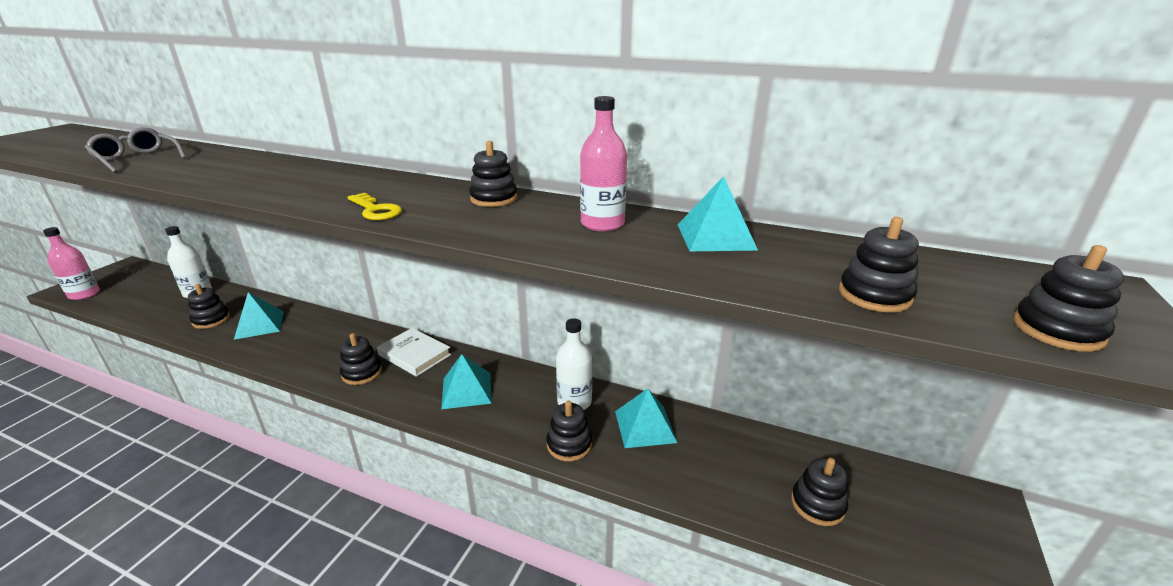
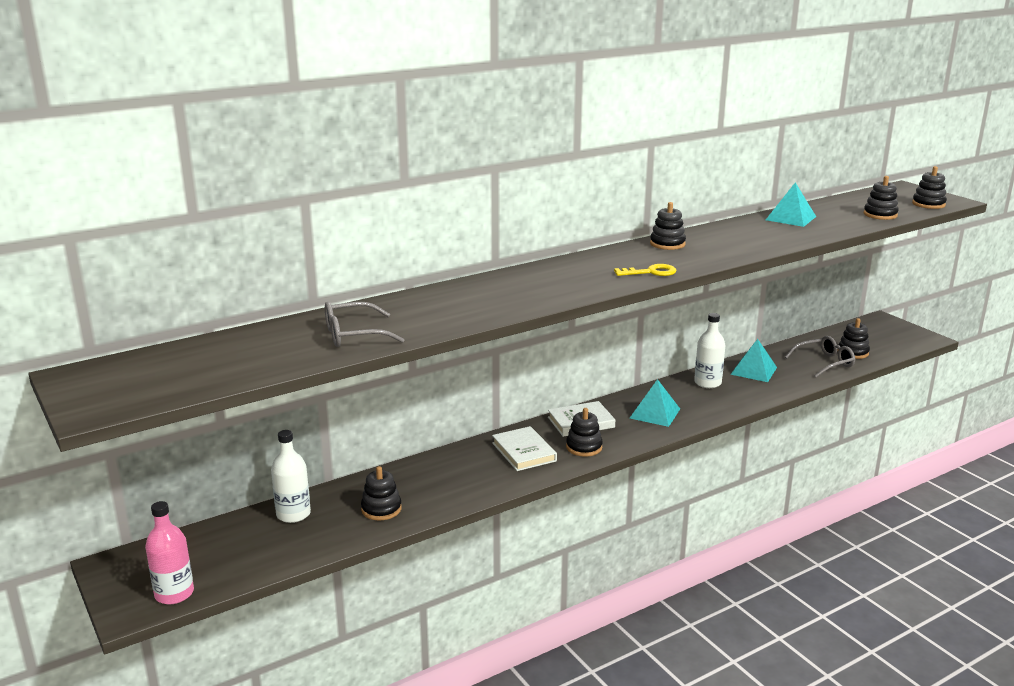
camera: 55 degrees left, 5 degrees down
turquoise pyramid [234,292,284,340] -> none
black stacking toy [546,401,592,461] -> none
pink bottle [580,96,627,232] -> none
none -> white book [492,426,557,471]
none -> grey glasses [785,336,855,377]

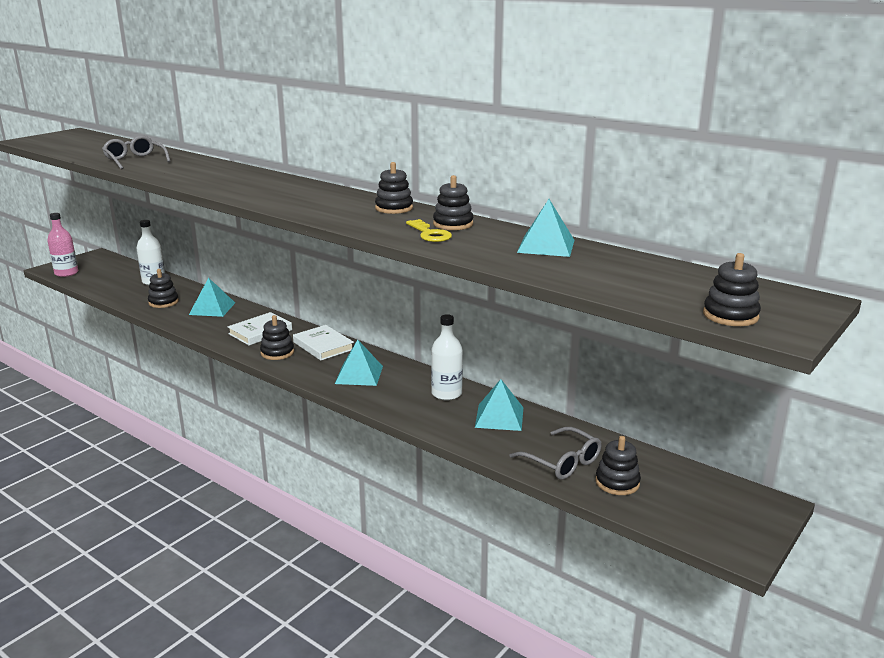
camera: 70 degrees right, 0 degrees up
yellow key [614,264,677,276] -> yellow key moved to [406,219,452,242]
black stacking toy [863,176,899,220] -> black stacking toy moved to [433,175,473,230]
none -> turquoise pyramid [189,278,235,317]

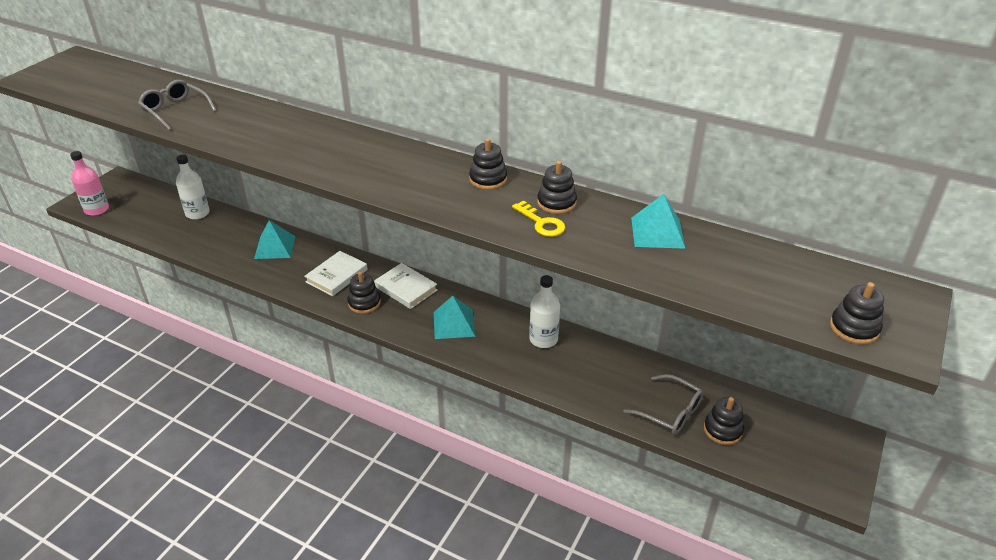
camera: 10 degrees left, 15 degrees up
black stacking toy [148,269,179,308] -> none
turquoise pyramid [475,379,523,431] -> none

